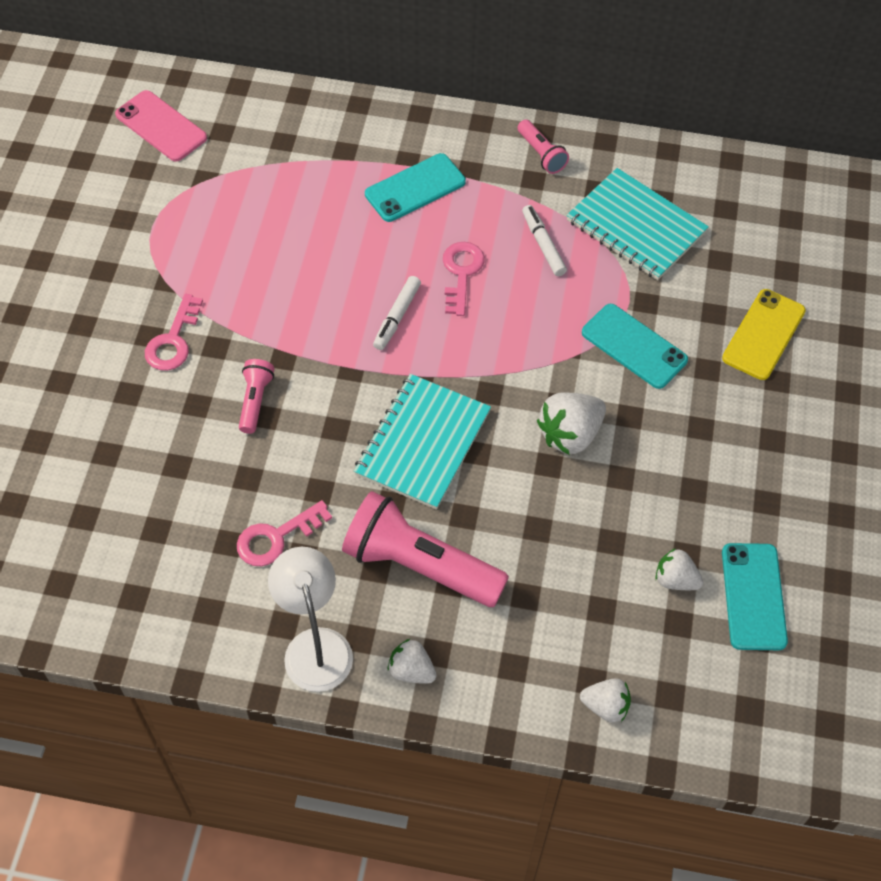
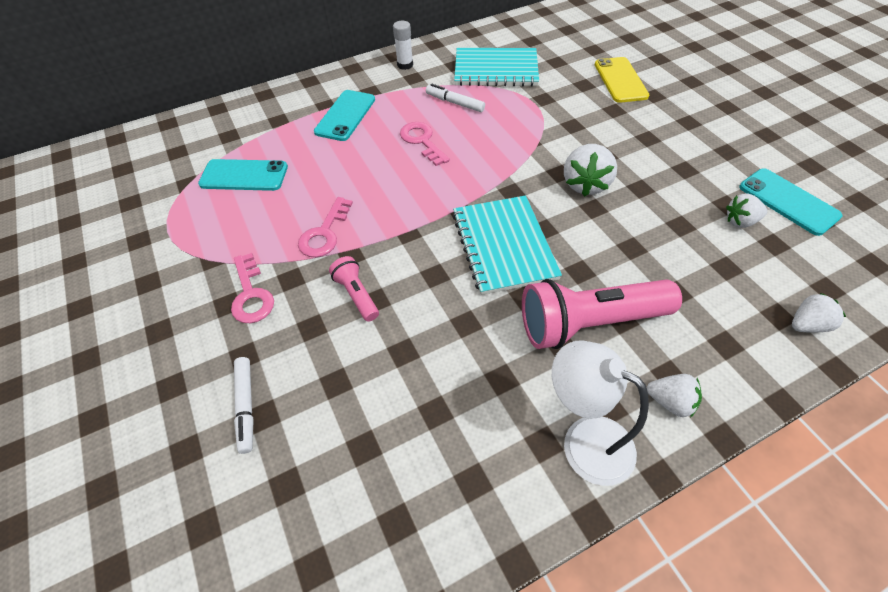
camera: 35 degrees left, 5 degrees down
pink phone [115,90,207,161] -> none
pink key [237,500,332,566] -> pink key moved to [298,197,353,257]
white marker [373,276,421,350] -> white marker moved to [234,357,254,454]
white strawberry [388,639,437,684] -> white strawberry turned 150 degrees counterclockwise [647,374,702,418]
pink flashlight [517,120,569,174] -> white glue stick [393,21,413,70]
turquoise phone [582,304,688,389] -> turquoise phone moved to [198,159,288,191]

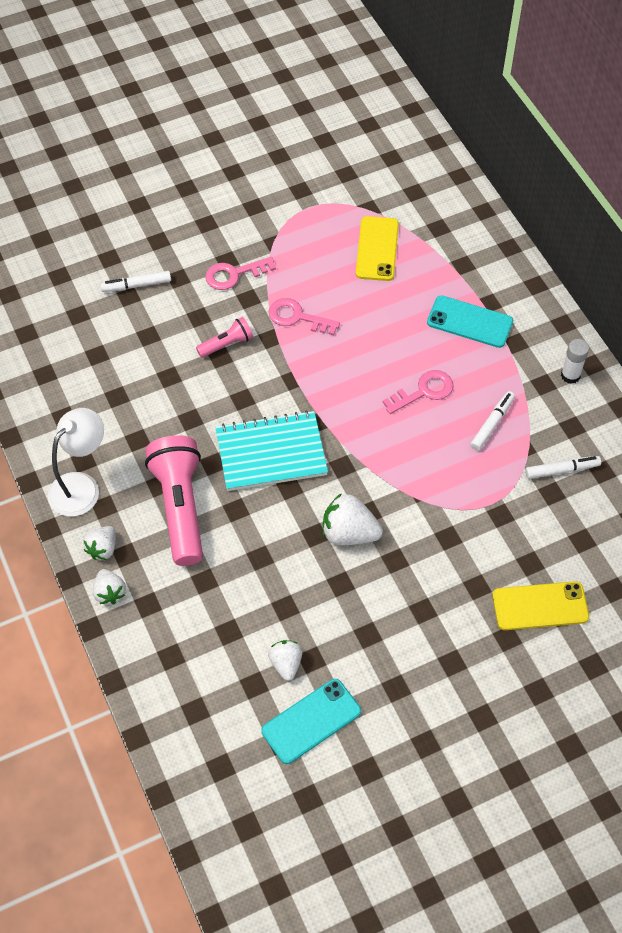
camera: 90 degrees right, 5 degrees up
turquoise phone [198,159,288,191] -> yellow phone [356,216,399,281]
turquoise notebook [454,48,539,86] -> white marker [525,456,601,479]
white strawberry [792,293,846,332] -> white strawberry moved to [93,569,126,604]

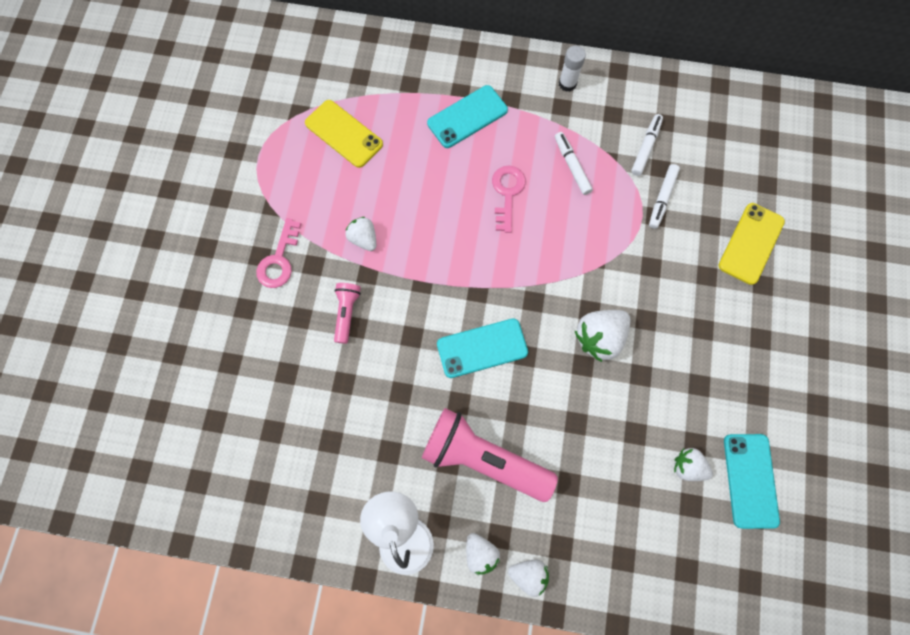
camera: 55 degrees left, 15 degrees up
white marker [100,271,171,292] -> white marker moved to [649,164,680,229]
turquoise notebook [216,410,328,491] -> turquoise phone [437,318,528,378]
pink key [268,298,340,335] -> white strawberry [346,217,376,251]

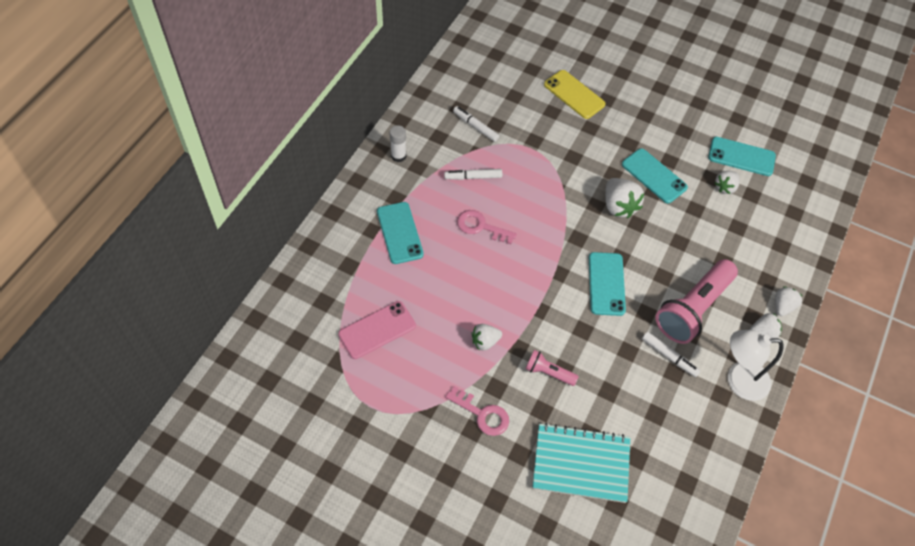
camera: 75 degrees left, 15 degrees down
yellow phone [305,100,383,168] -> pink phone [338,301,416,359]
white marker [649,164,680,229] -> white marker moved to [642,332,700,377]
none -> turquoise notebook [532,423,630,503]
none -> turquoise phone [622,148,688,203]

